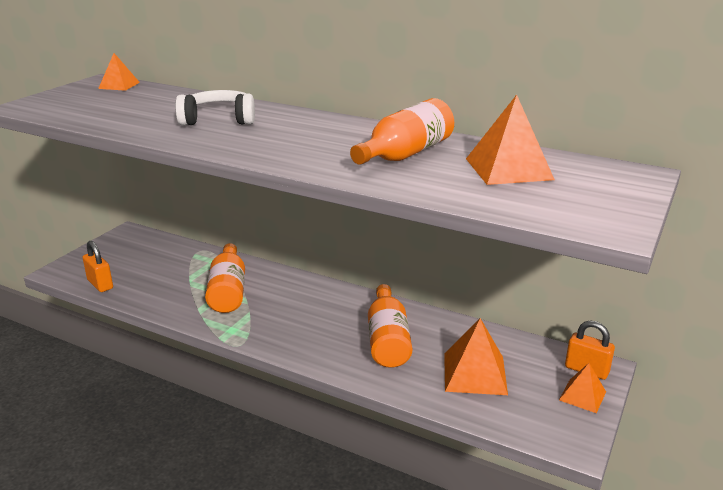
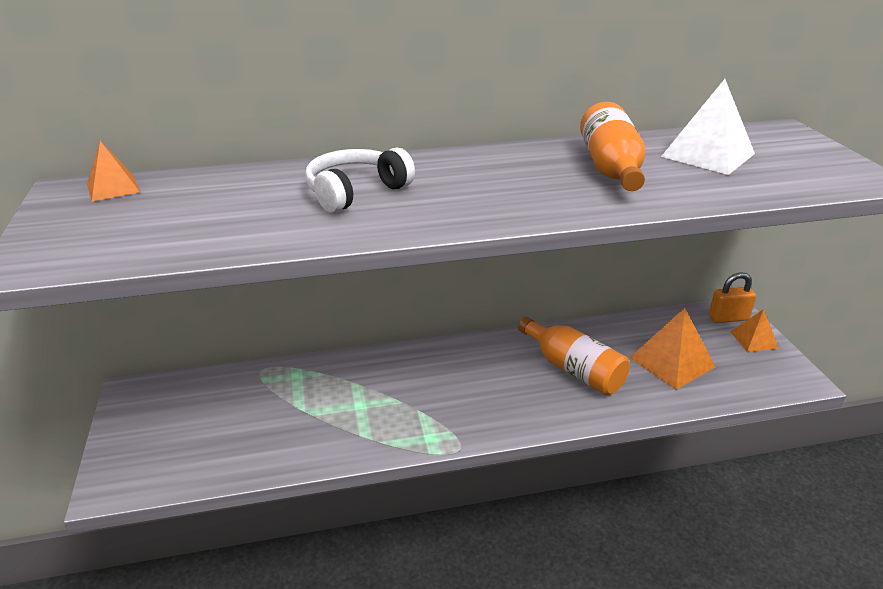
camera: 40 degrees left, 5 degrees up
orange padlock [83,241,113,292] -> none
orange bottle [205,243,245,313] -> none
orange pyramid [466,95,555,185] -> white pyramid [661,79,755,175]

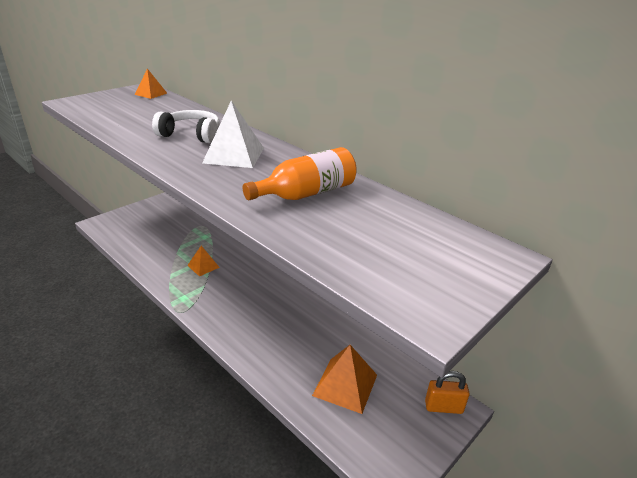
camera: 55 degrees right, 0 degrees up
orange bottle [518,317,630,395] -> none
white pyramid [661,79,755,175] -> white pyramid moved to [202,101,264,168]
orange padlock [709,272,756,323] -> orange padlock turned 45 degrees counterclockwise [425,371,470,414]
orange pyramid [730,309,779,352] -> orange pyramid moved to [187,246,220,276]

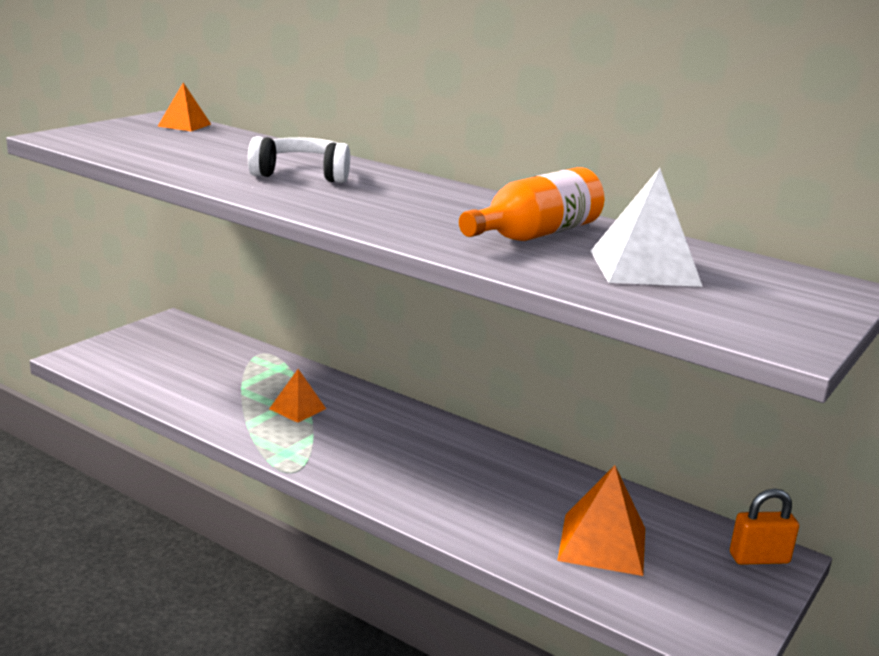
camera: 10 degrees left, 10 degrees down
white pyramid [202,101,264,168] -> white pyramid moved to [591,168,703,287]

